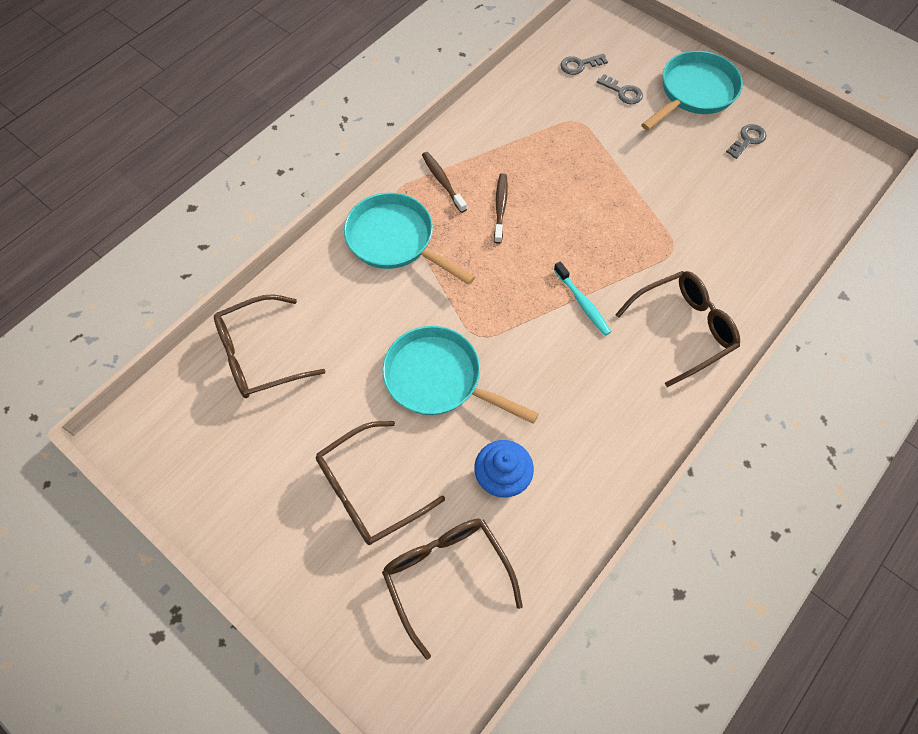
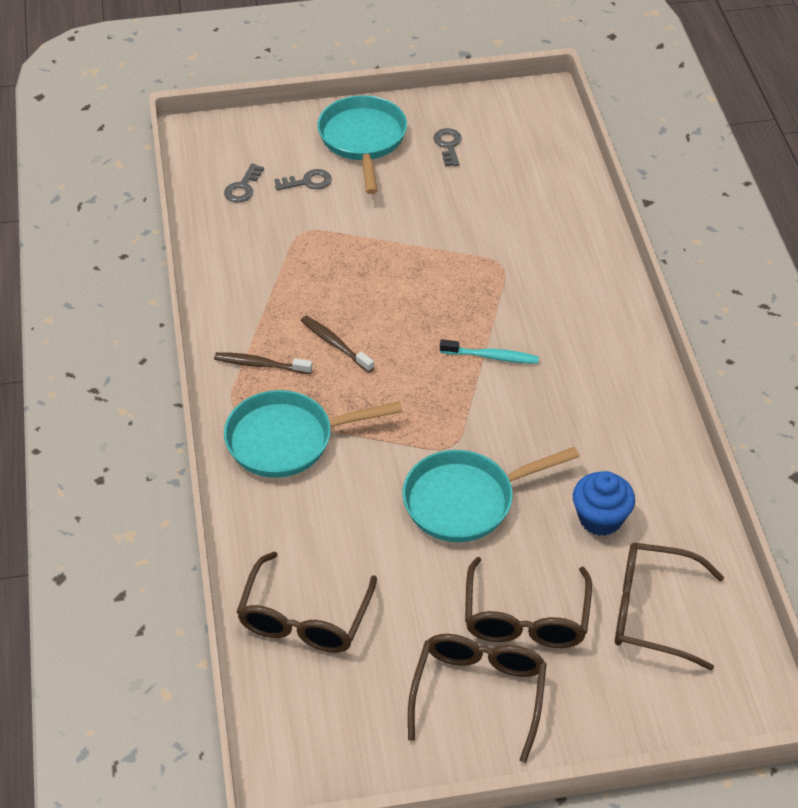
camera: 50 degrees left, 15 degrees down
brown glasses [615,271,740,387] -> brown glasses moved to [408,634,547,763]

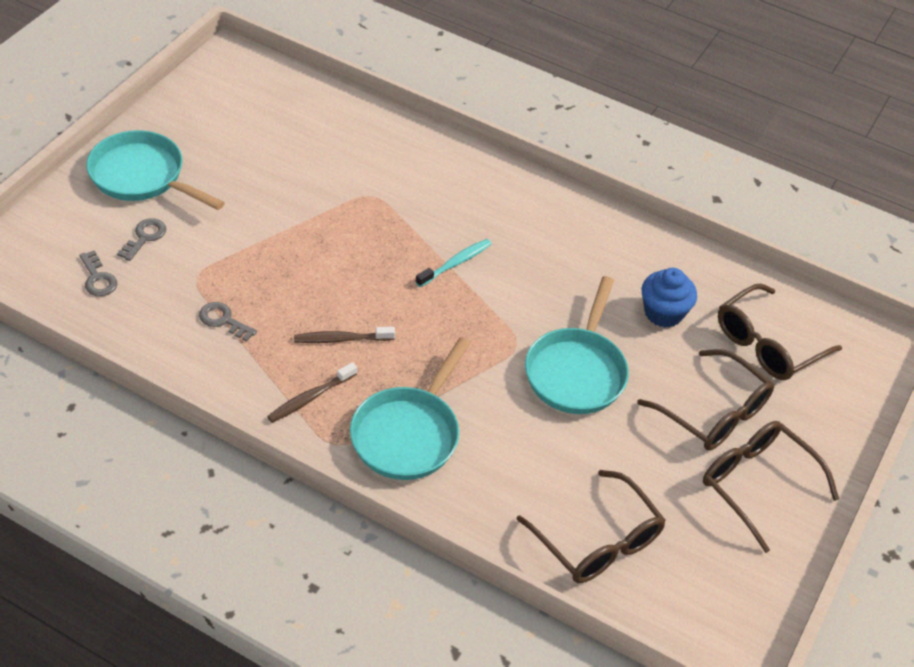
camera: 55 degrees left, 0 degrees up
grey key [433,128,462,167] -> grey key moved to [199,302,257,342]

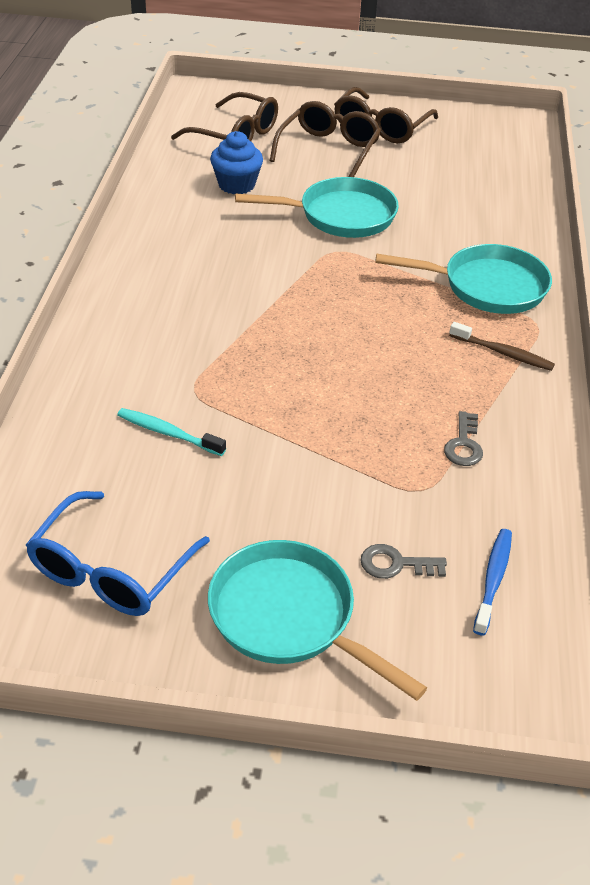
camera: 110 degrees left, 5 degrees down
grey key [79,250,117,296] -> blue toothbrush [473,529,512,636]
turquoise pan [86,130,225,210] -> turquoise pan turned 120 degrees clockwise [208,540,427,701]
brown toothbrush [294,327,395,343] -> none
turquoise toothbrush [416,239,492,287] -> turquoise toothbrush moved to [117,408,226,456]
brown glasses [516,470,666,583] -> none
none -> blue glasses [26,491,210,616]

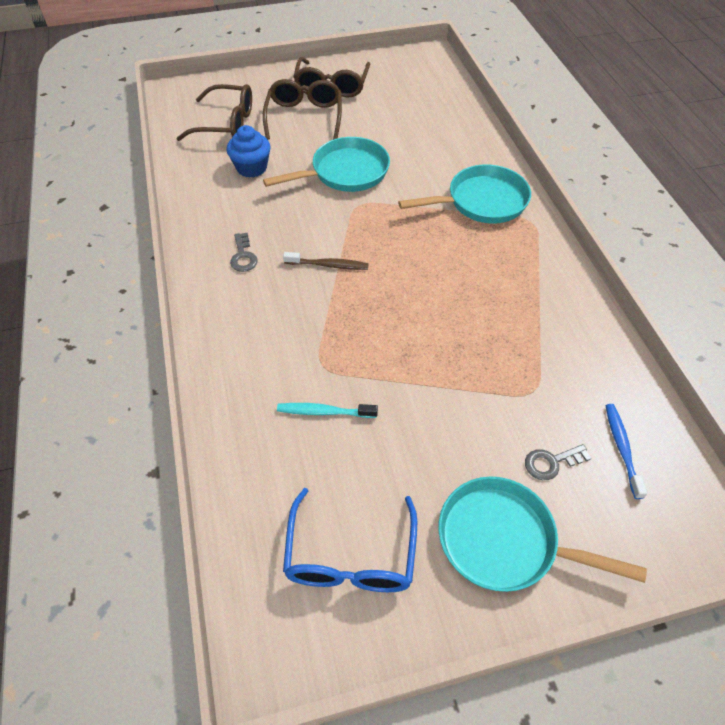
camera: 20 degrees left, 10 degrees up
grey key [444,411,483,466] -> grey key moved to [230,233,258,272]
brown toothbrush [449,322,555,371] -> brown toothbrush moved to [283,252,369,270]

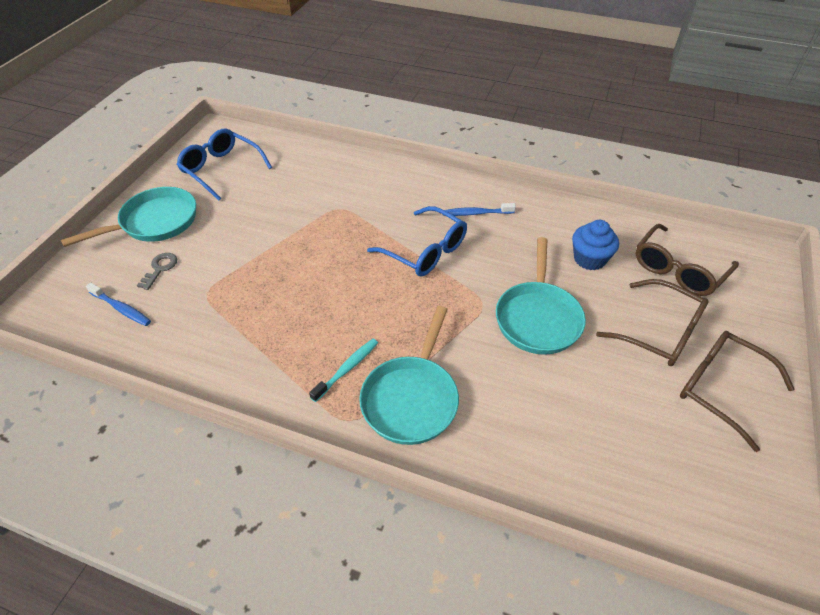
camera: 125 degrees right, 5 degrees down
grey key [230,233,258,272] -> blue toothbrush [443,203,516,216]
turquoise toothbrush [277,403,378,418] -> turquoise toothbrush moved to [309,339,378,402]
brown toothbrush [283,252,369,270] -> blue glasses [367,206,467,276]

